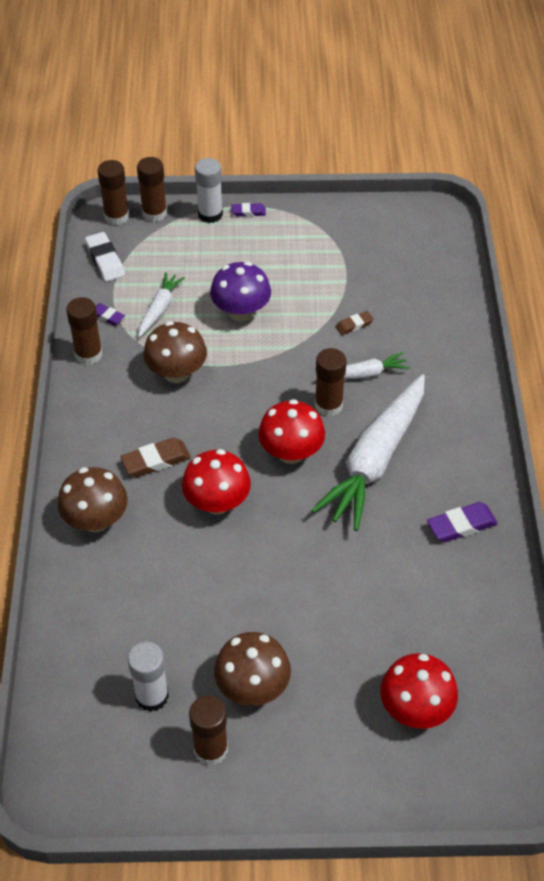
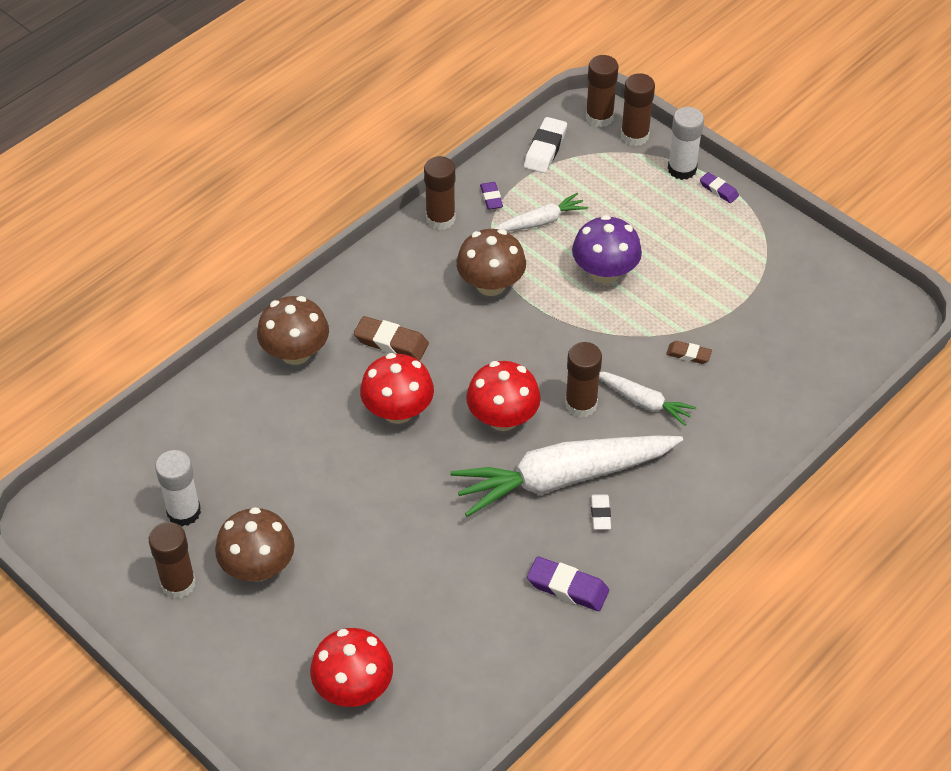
camera: 45 degrees right, 0 degrees up
none -> white eraser [591,494,611,530]

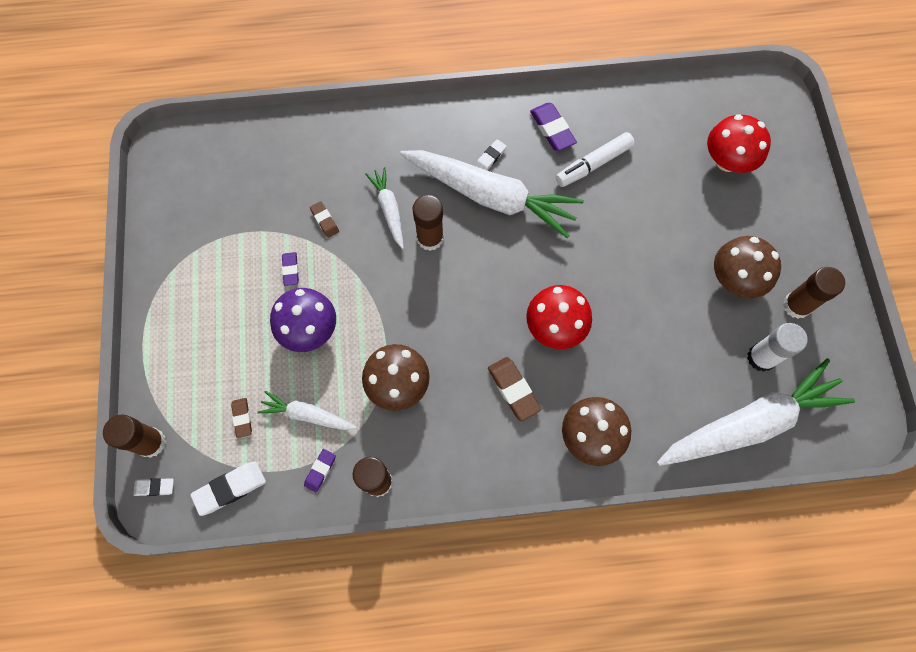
camera: 140 degrees left, 20 degrees up
red mushroom [466,361,541,431] -> none
brown glue stick [586,55,619,127] -> white eraser [133,478,174,496]
white glue stick [668,107,704,180] -> none
purple eraser [700,172,739,203] -> purple eraser moved to [282,252,299,286]
none -> brown eraser [231,398,252,438]
none -> white marker [556,132,635,187]
none -> white carrot [657,359,855,466]

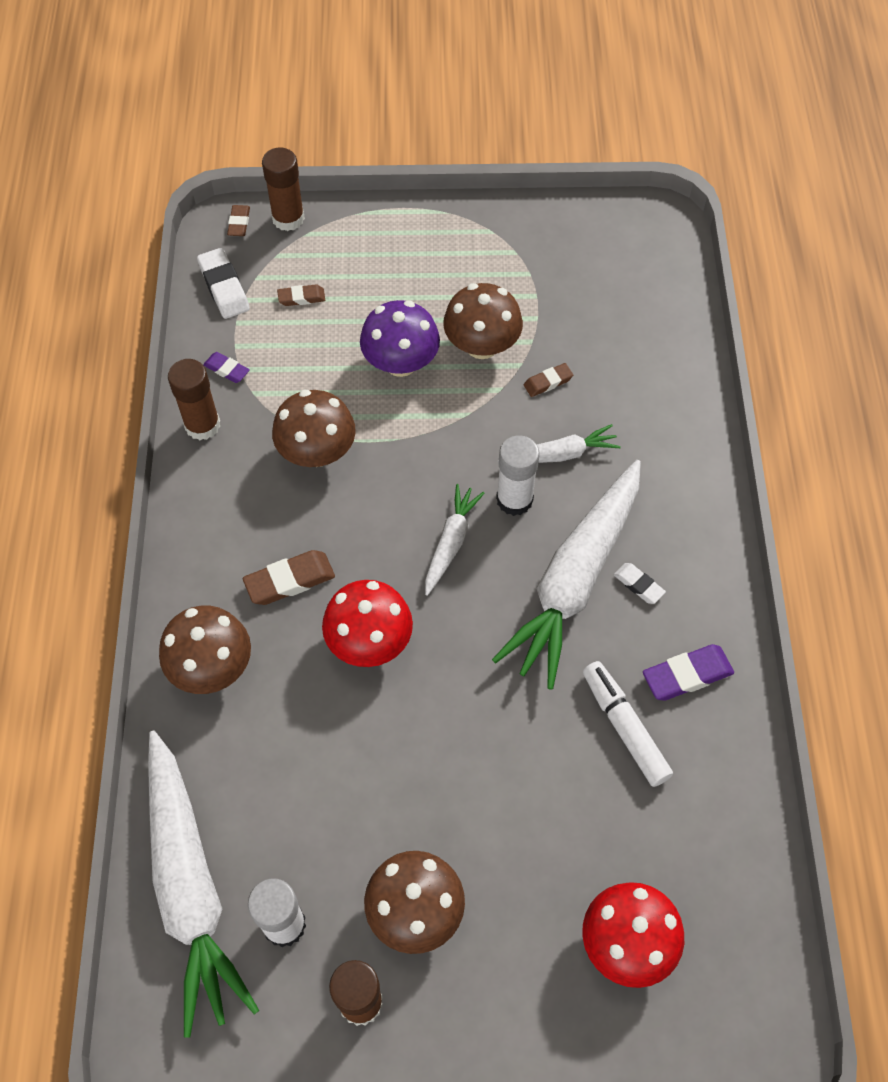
camera: 95 degrees right, 10 degrees down
white eraser [133,478,174,496] -> brown eraser [227,205,250,236]
white carrot [257,391,357,430] -> white carrot moved to [425,484,484,596]
purple eraser [282,252,299,286] -> brown mushroom [443,283,523,359]
brown glue stick [412,195,444,251] -> white glue stick [496,435,540,516]

